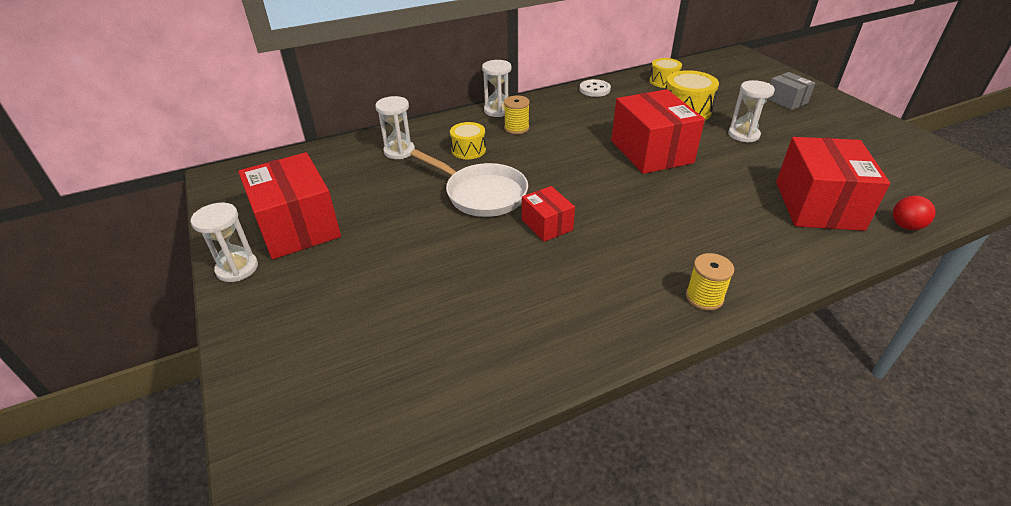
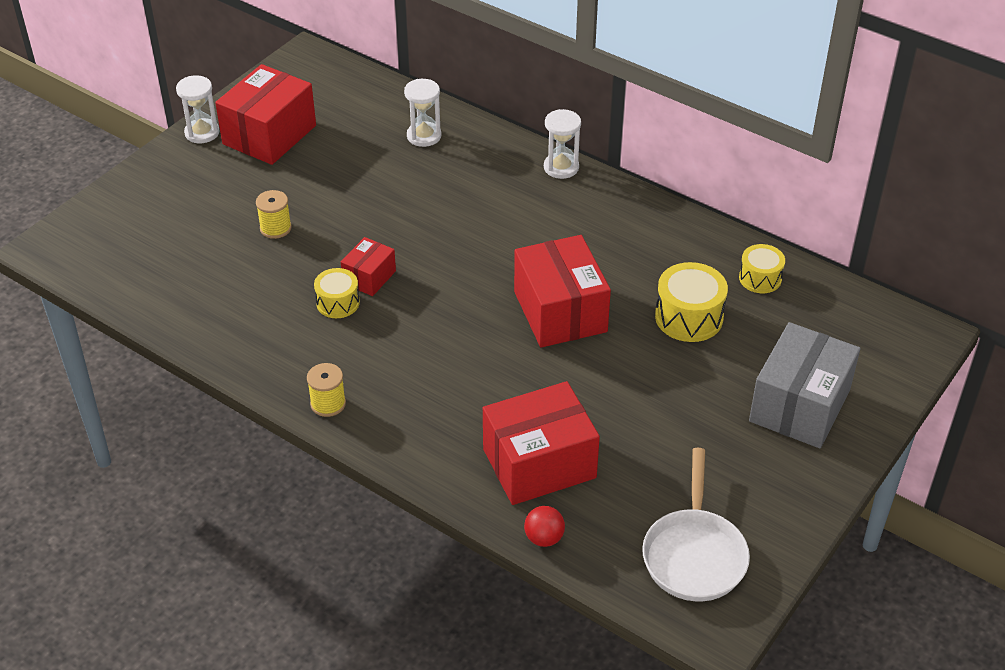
camera: 60 degrees right, 5 degrees up
white pan [410,149,528,217] -> white pan moved to [642,448,750,601]
yellow drum [450,122,486,159] -> yellow drum moved to [314,268,360,318]
yellow spool [504,96,530,134] -> yellow spool moved to [256,190,292,239]
white button [580,79,611,97] -> none
red box [611,89,705,174] -> red box turned 60 degrees counterclockwise [514,235,611,348]
white hourglass [728,80,775,143] -> none
grey box [767,72,815,110] -> grey box [749,322,860,448], size x1.92

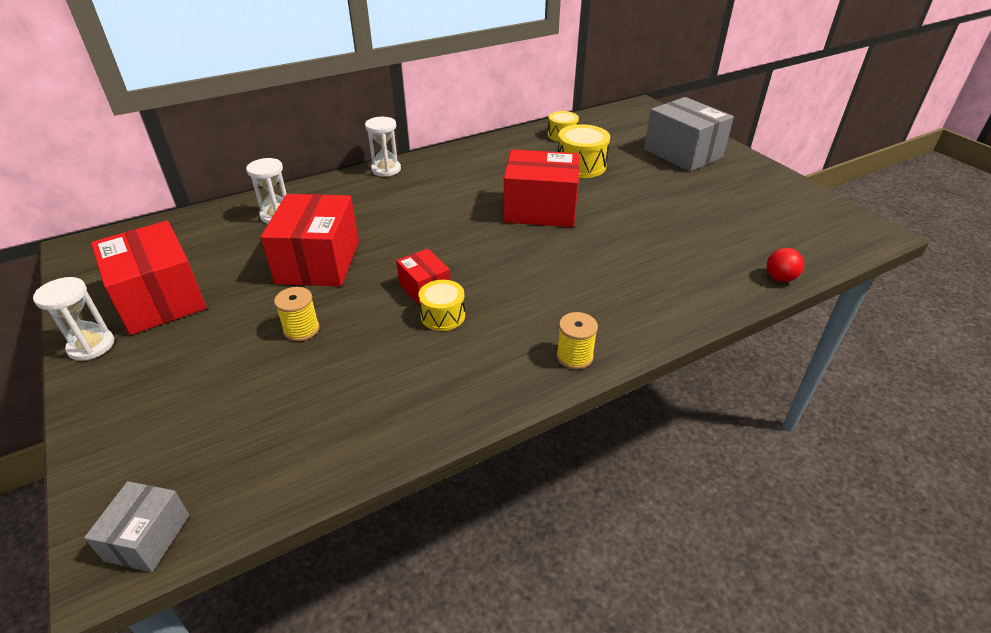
camera: 65 degrees left, 5 degrees down
red box [483,381,600,505] -> red box moved to [261,194,359,286]
white pan [642,448,750,601] -> none
none -> grey box [84,481,189,572]

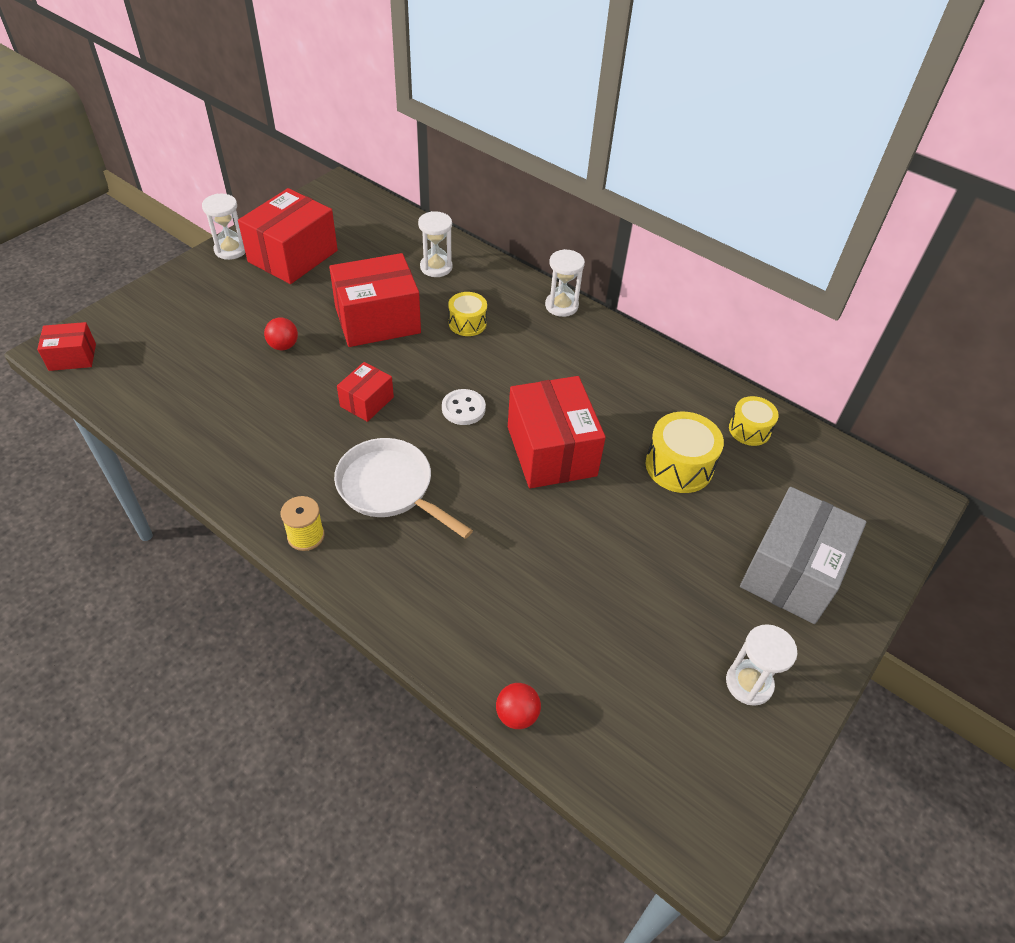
camera: 65 degrees right, 10 degrees up
grey box [84,481,189,572] -> red box [37,322,96,371]
yellow spool [274,287,320,341] -> red ball [264,317,298,350]
yellow drum [418,280,465,331] -> yellow drum moved to [448,292,487,336]
none -> white pan [334,438,473,539]
none -> white button [442,389,486,425]
none -> white hourglass [726,624,798,706]

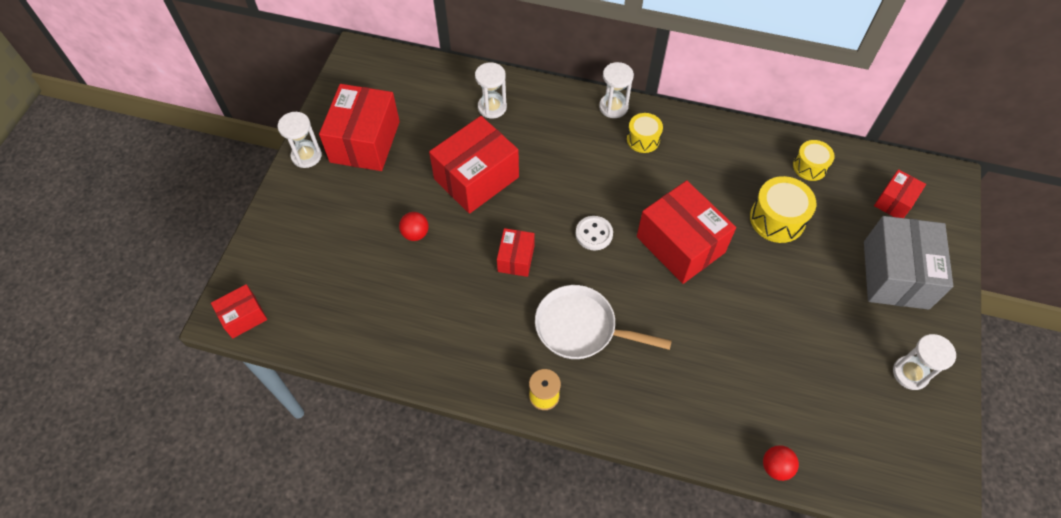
camera: 20 degrees left, 10 degrees up
yellow drum [448,292,487,336] -> yellow drum moved to [627,113,663,153]
none -> red box [874,169,926,218]

